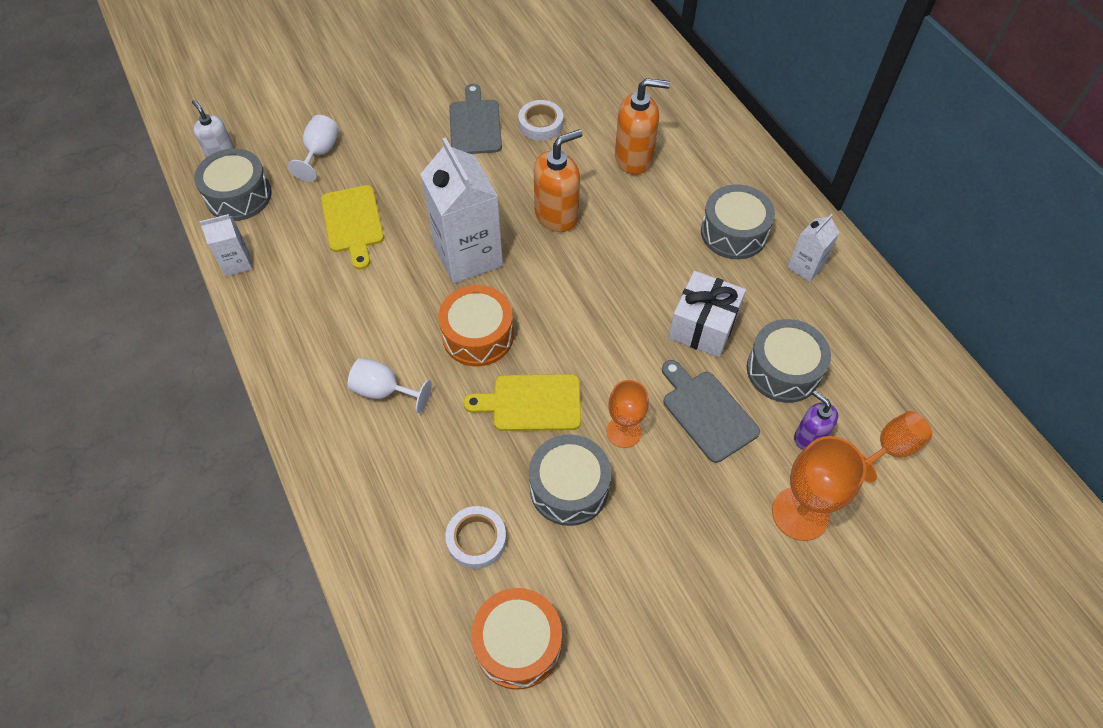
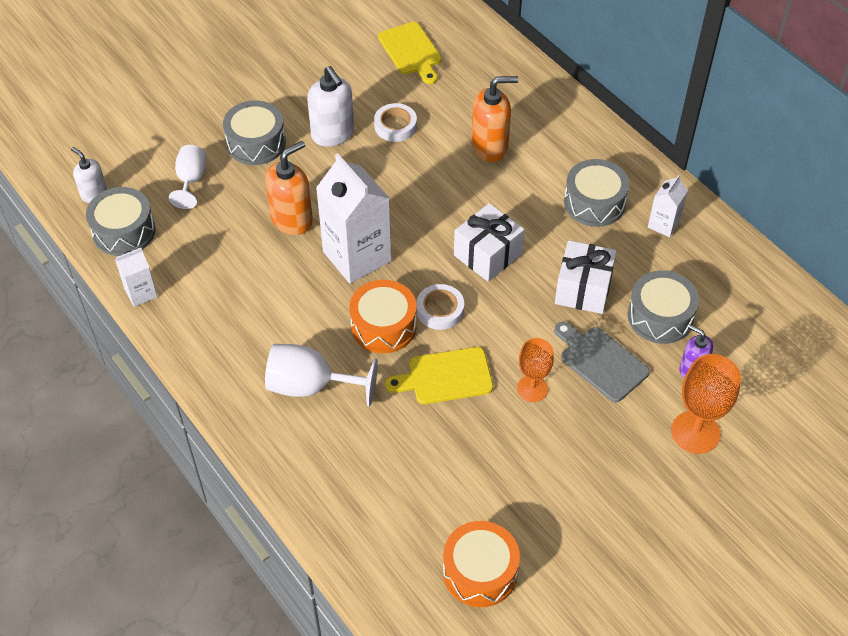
camera: 10 degrees left, 5 degrees down
yellow cutting board [321,185,384,270] -> yellow cutting board moved to [378,22,442,84]
white goblet [348,358,432,413] -> white goblet [265,344,378,407], size x1.52
white tape [445,506,506,569] -> white tape moved to [417,284,464,330]
grey cutting board [449,84,502,154] -> white soap dispenser [307,66,354,147]
grey drum [529,434,611,526] -> grey drum moved to [223,100,286,165]
orange soap dispenser [534,129,583,232] -> orange soap dispenser moved to [265,141,313,235]
orange goblet [861,411,932,483] -> none
none -> white gift [454,203,524,282]

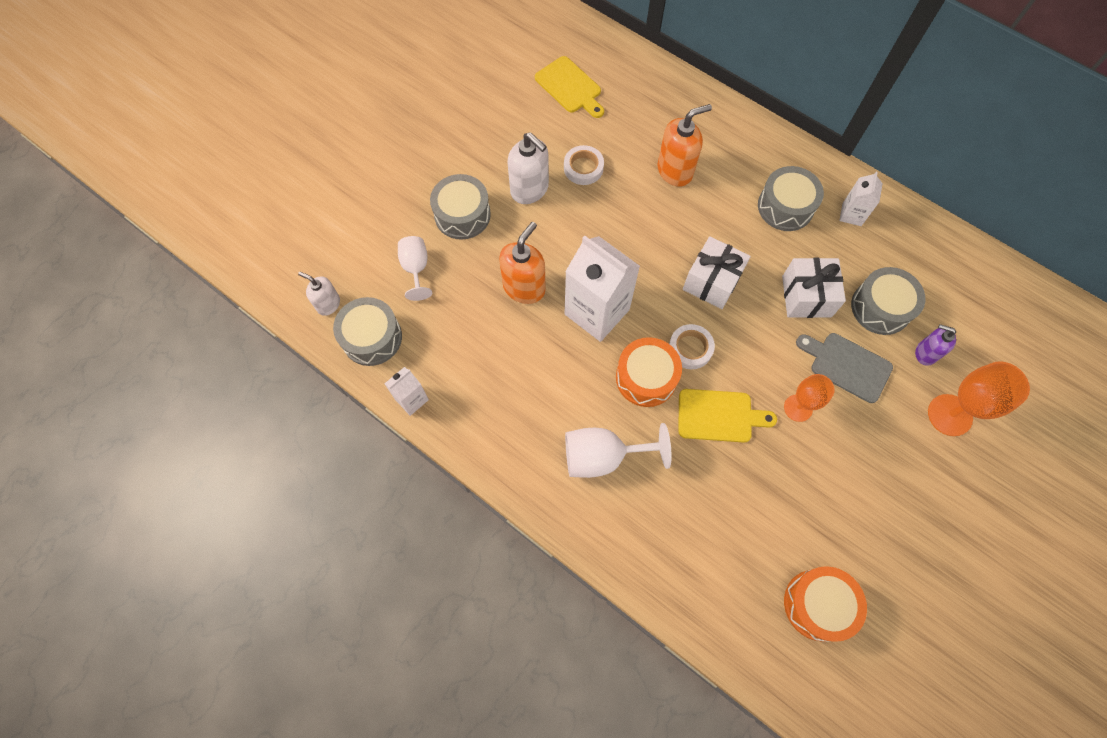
camera: 15 degrees left, 15 degrees up
yellow cutting board [385,347,493,404] -> yellow cutting board turned 150 degrees counterclockwise [678,389,777,443]

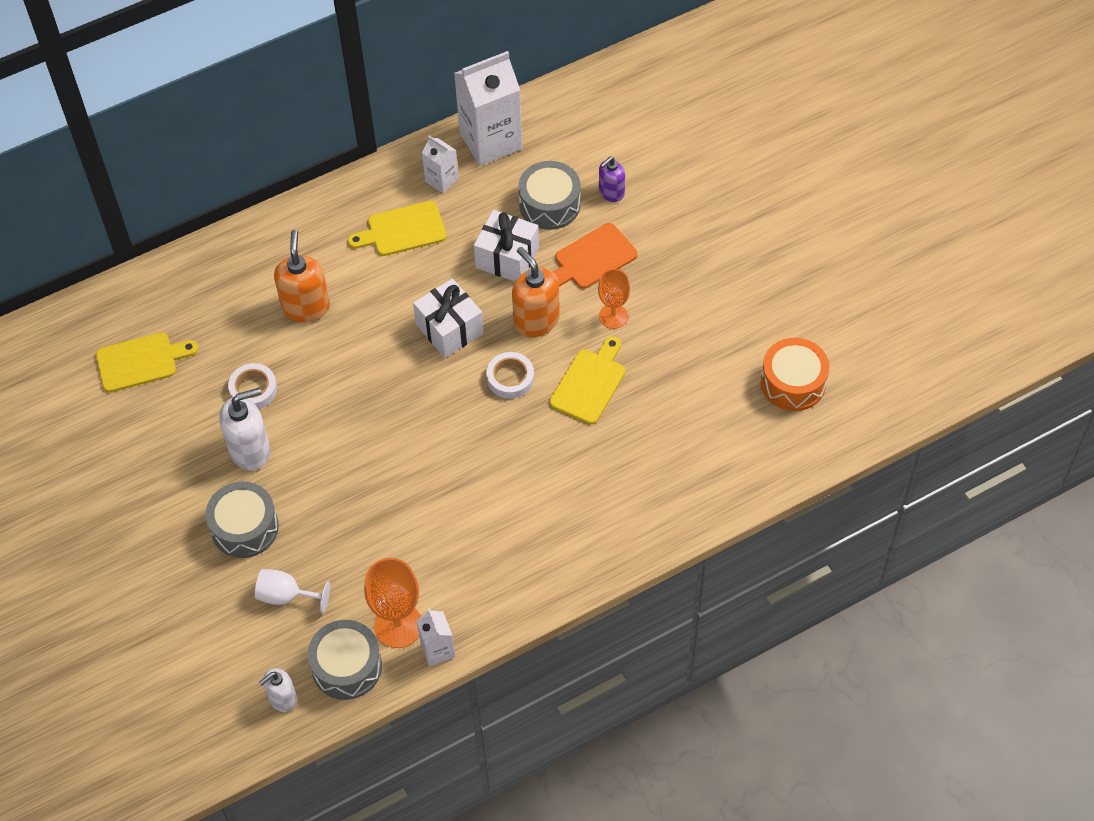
camera: 65 degrees left, 10 degrees down
orange soap dispenser [499,222,546,304] -> orange soap dispenser moved to [512,247,560,337]
white carton [564,235,640,342] -> white carton moved to [454,51,522,166]
white goblet [565,423,672,478] -> none
orange drum [616,337,682,407] -> none
grey drum [758,166,824,231] -> yellow cutting board [348,201,446,256]
grey cutting board [796,333,893,403] -> orange cutting board [554,223,638,289]
orange goblet [928,361,1030,436] -> orange goblet moved to [364,558,421,648]

